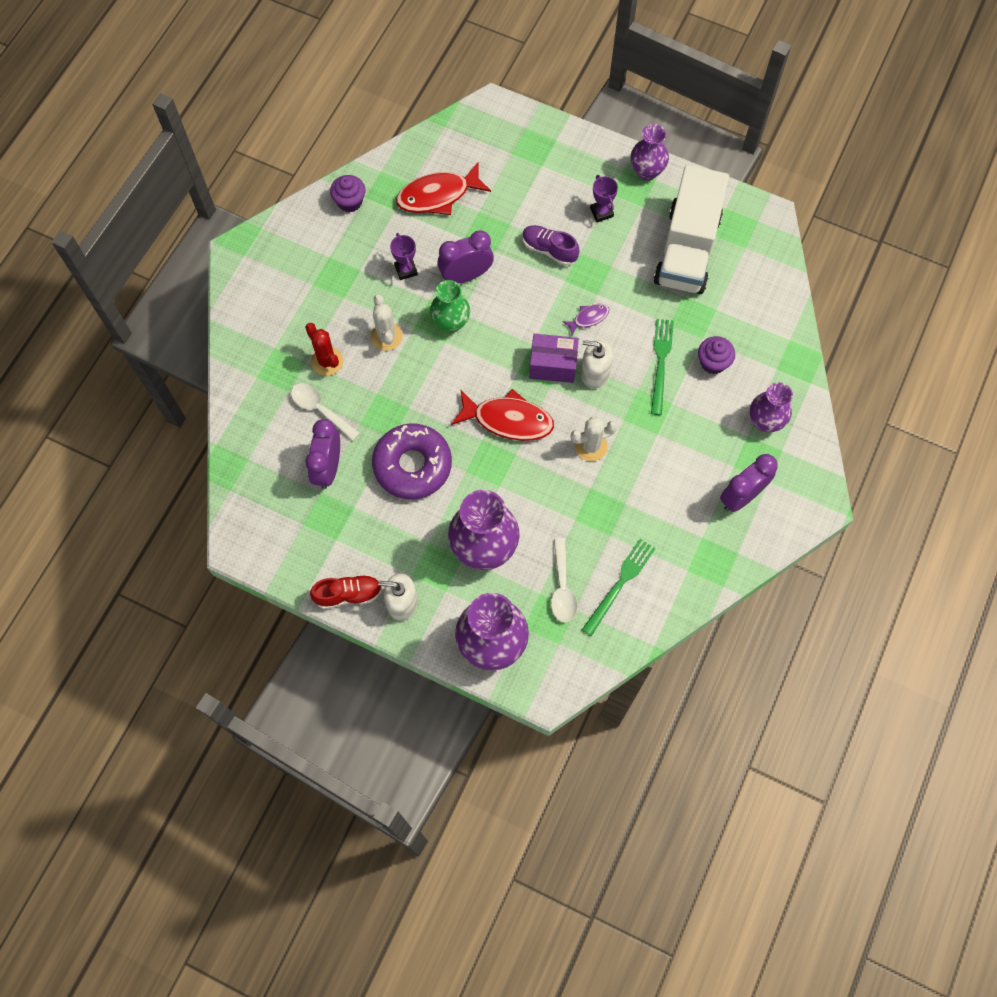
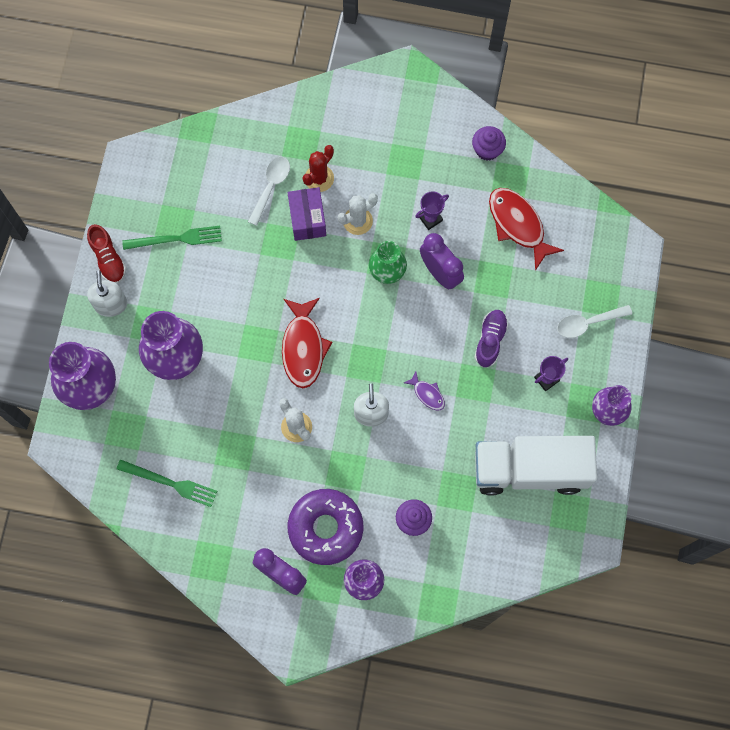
camera: 75 degrees right, 5 degrees up
purple clock [305,419,340,489] -> none
purple donut [372,424,452,499] -> purple donut moved to [288,489,363,565]
purple box [529,334,579,383] -> purple box moved to [287,187,326,241]
white spoon [551,538,577,623] -> white spoon moved to [557,305,632,338]
green fork [651,319,674,415] -> green fork moved to [122,226,222,250]

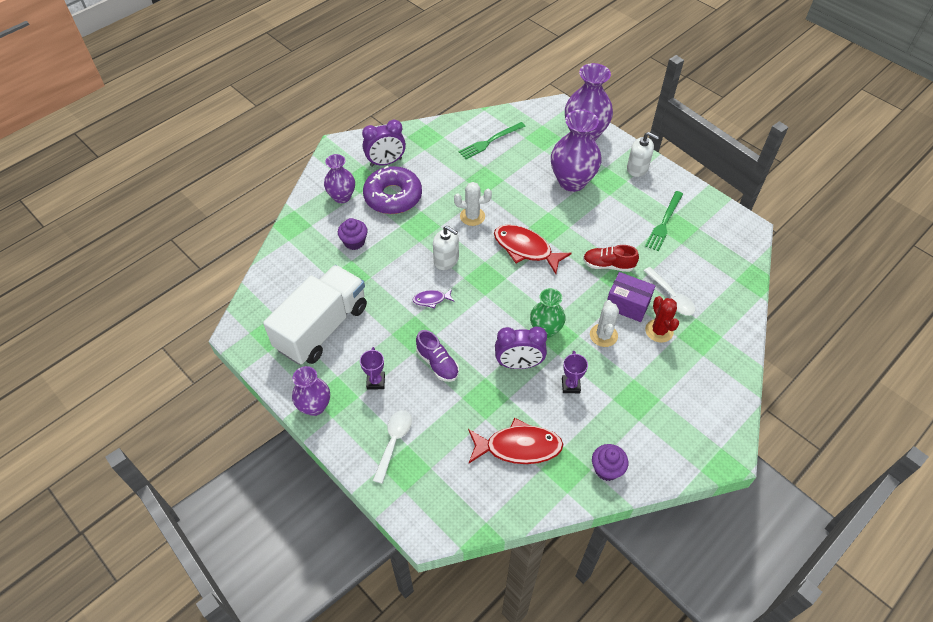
camera: 125 degrees right, 20 degrees down
red shoe [87,224,126,284] -> red shoe moved to [583,245,639,272]

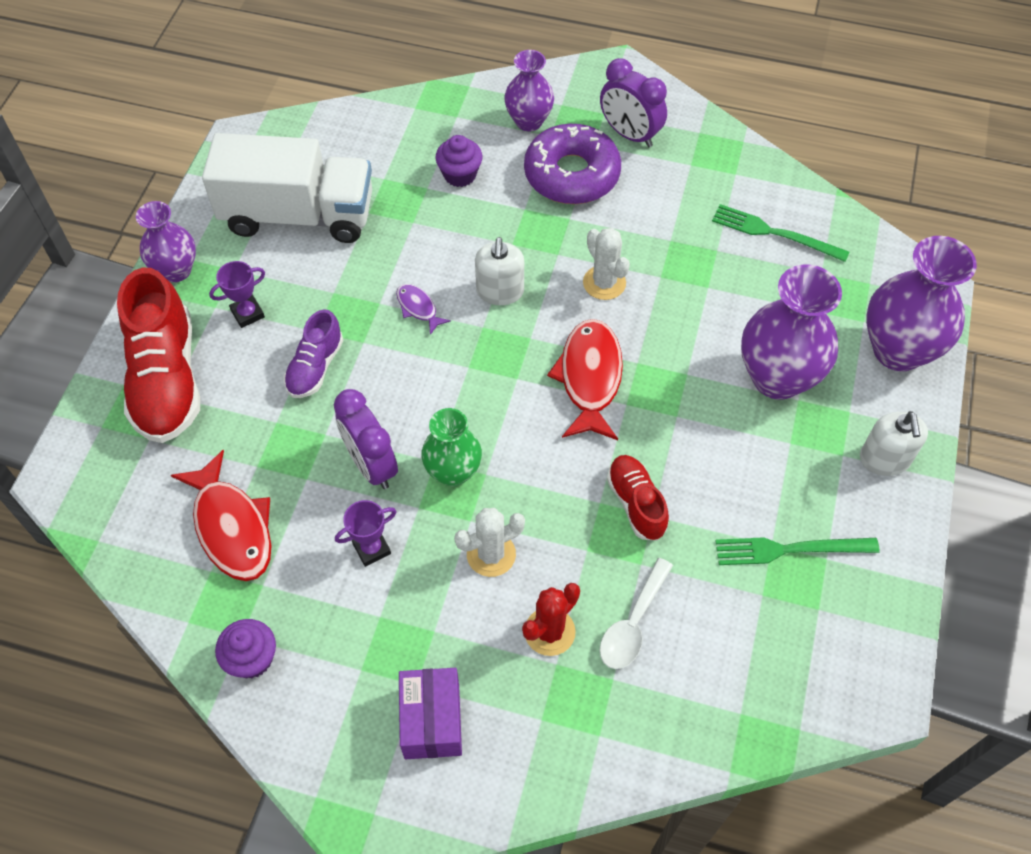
camera: 60 degrees right, 5 degrees up
white spoon [373,410,412,484] -> red shoe [117,268,200,443]
purple box [607,272,655,322] -> purple box moved to [399,668,462,759]

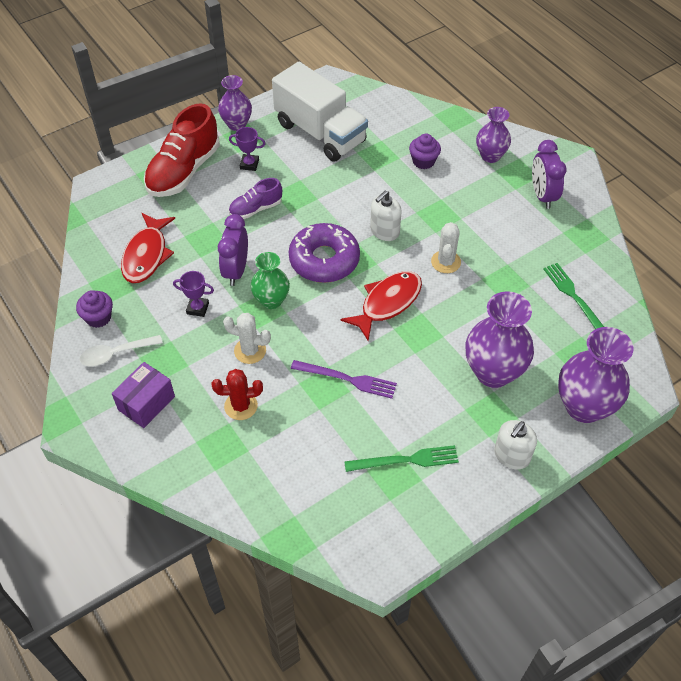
camera: 40 degrees right, 5 degrees down
purple fish [396,284,451,335] -> none
purple donut [524,124,621,204] -> purple donut moved to [289,223,360,283]
white spoon [600,558,673,669] -> white spoon moved to [80,335,163,367]
red shoe [607,455,669,540] -> purple fork [291,360,397,399]
green fork [715,537,880,565] -> green fork turned 135 degrees clockwise [344,445,459,472]

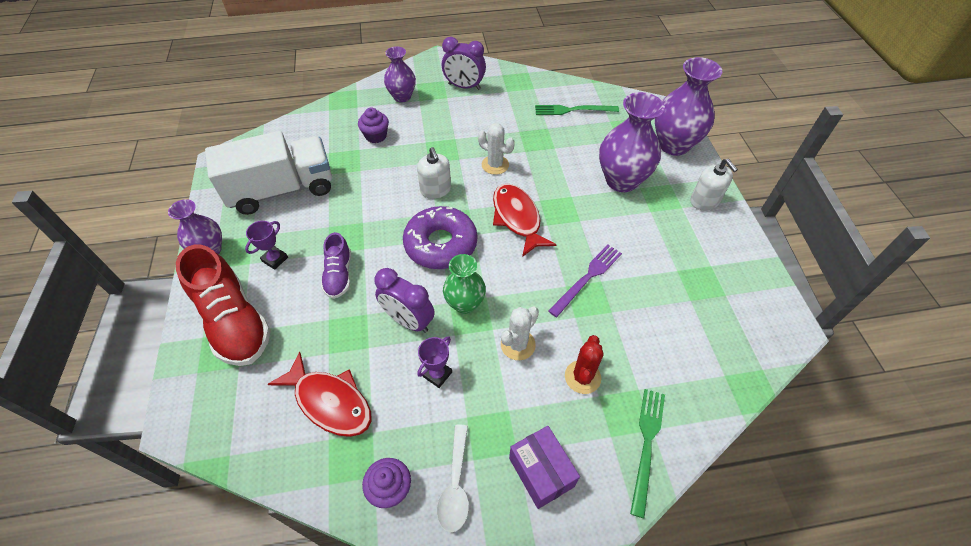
camera: 65 degrees left, 0 degrees up
green fork [344,445,459,472] -> green fork moved to [630,389,665,518]

